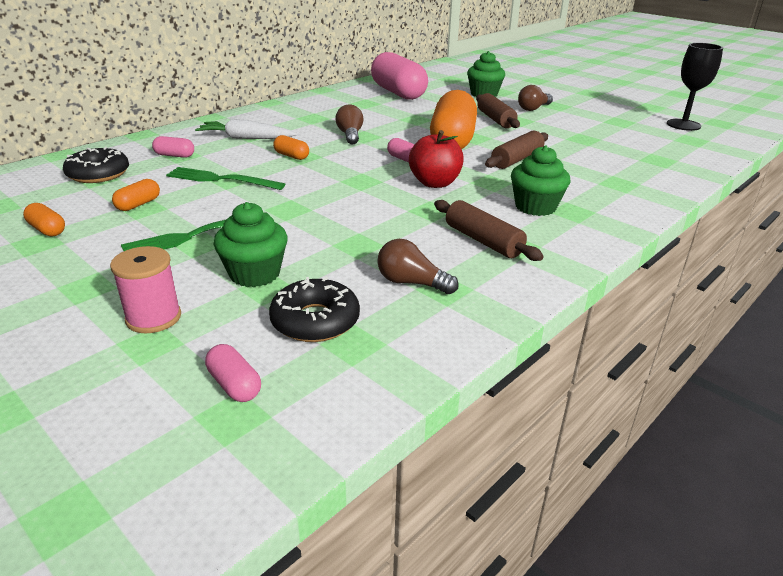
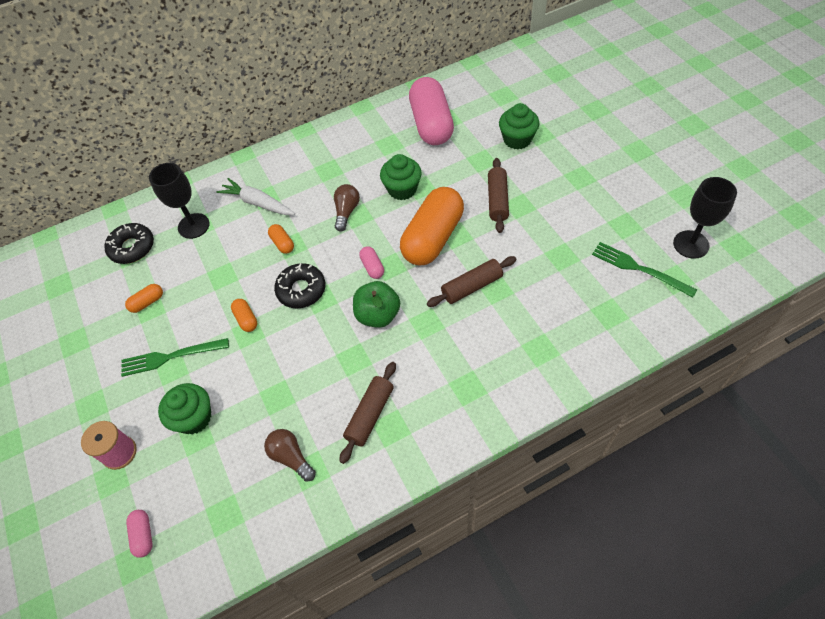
camera: 25 degrees right, 25 degrees up
orange capsule [23,203,65,237] -> orange capsule moved to [231,299,257,332]
pink capsule [152,136,194,158] -> black goblet [149,163,210,239]
green fork [166,167,285,190] -> green fork moved to [592,242,697,298]
black donut [269,276,360,342] -> black donut moved to [274,263,326,309]
red apple [409,130,464,188] -> green apple [353,281,400,328]
brown rolling pin [434,200,544,261] -> brown rolling pin turned 45 degrees clockwise [340,362,396,464]
green cupcake [511,145,570,216] -> green cupcake moved to [380,154,422,200]
brown light bulb [518,85,553,111] -> none

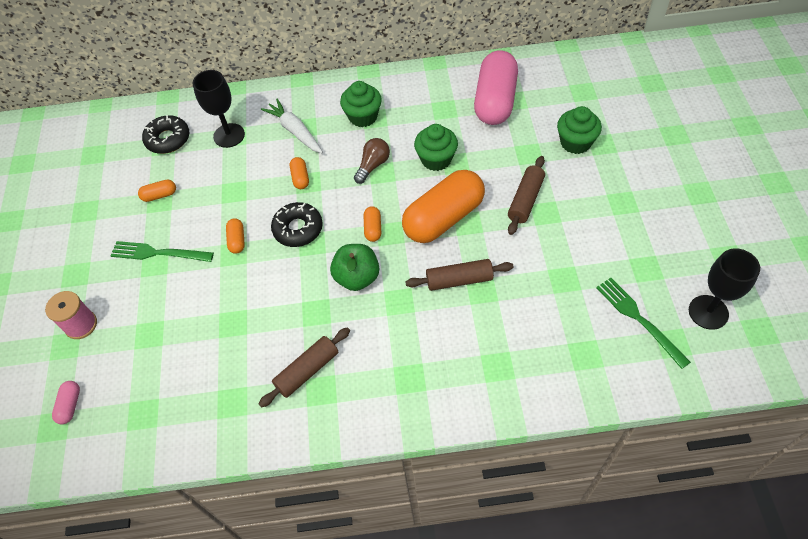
camera: 20 degrees right, 0 degrees up
green cupcake [158,383,212,434] -> green cupcake moved to [340,81,382,127]
brown light bulb [264,429,316,482] -> none
pink capsule [359,247,384,279] -> orange capsule [363,206,381,242]

